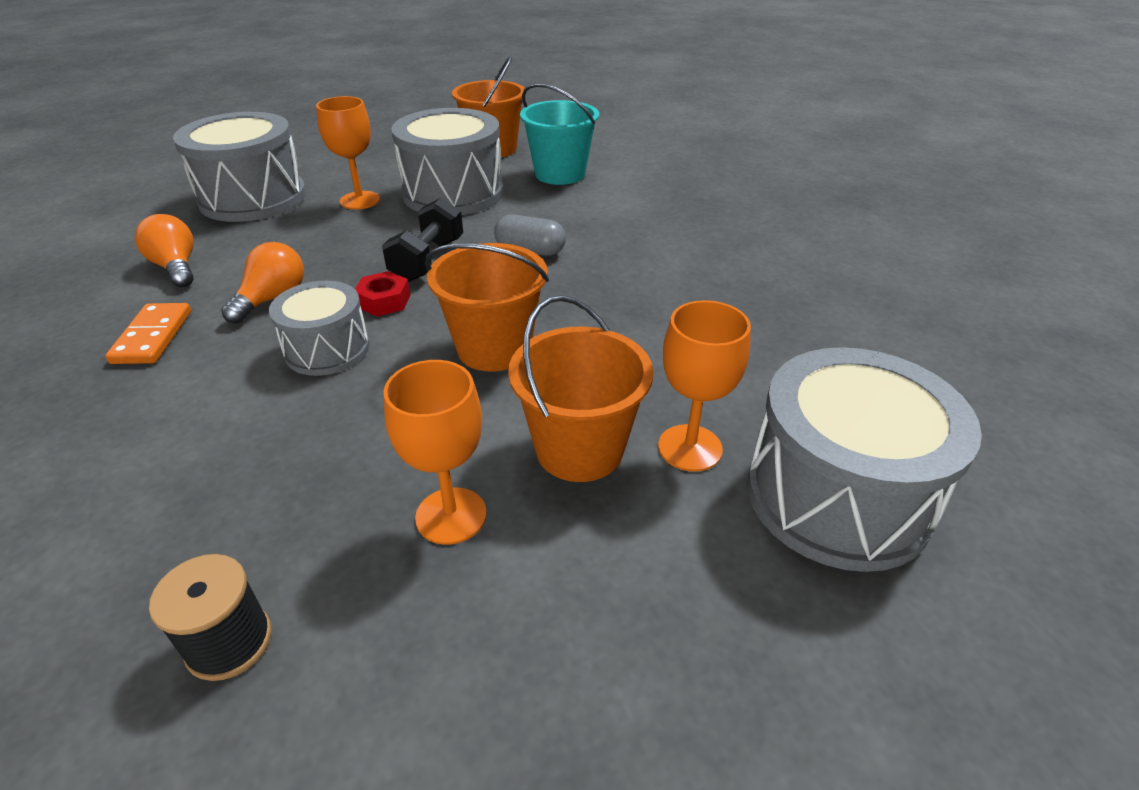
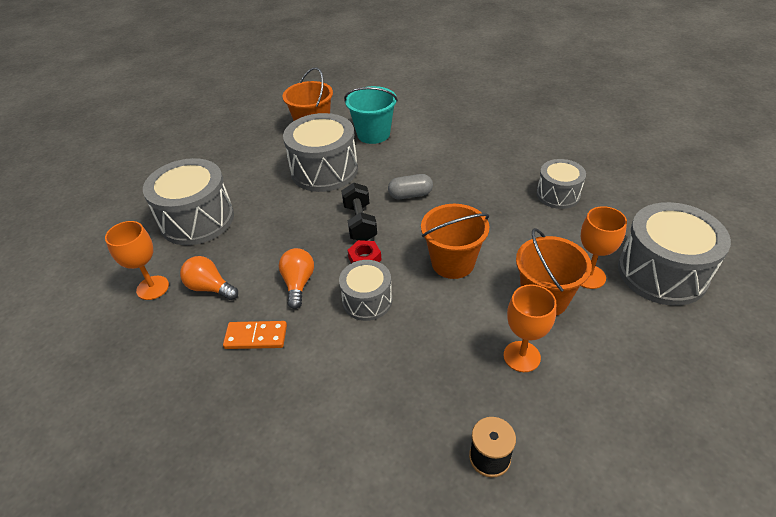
camera: 25 degrees left, 5 degrees up
orange domino [105,303,191,364] -> orange domino turned 60 degrees counterclockwise [223,321,287,349]
orange goblet [316,96,380,210] -> orange goblet moved to [105,221,169,300]
none -> grey drum [537,159,586,209]

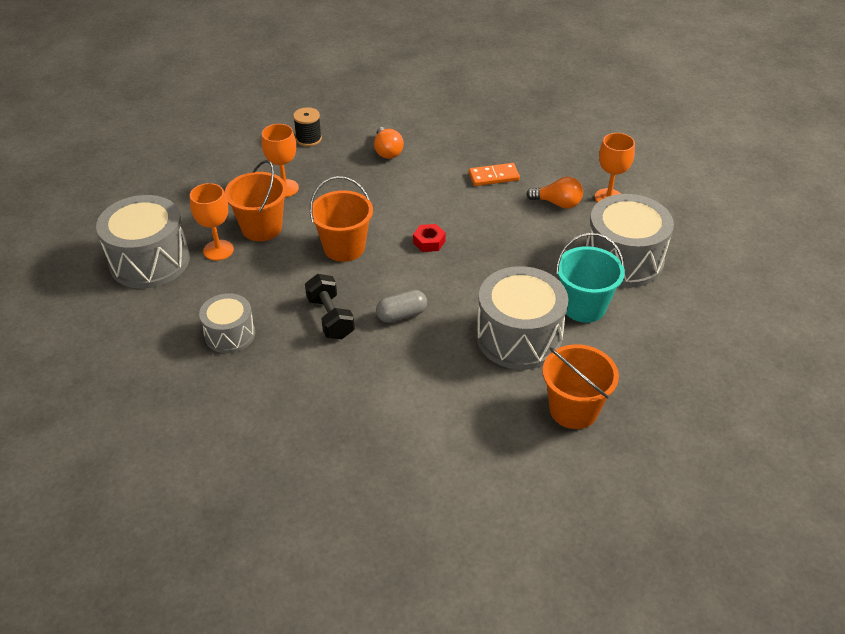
camera: 165 degrees right, 0 degrees up
orange light bulb [279,248,314,309] -> orange light bulb moved to [374,127,404,159]
grey drum [339,260,392,321] -> none
black dumbbell [341,183,377,241] -> black dumbbell moved to [305,274,355,339]
turquoise bucket [344,86,398,144] -> turquoise bucket moved to [556,233,625,323]

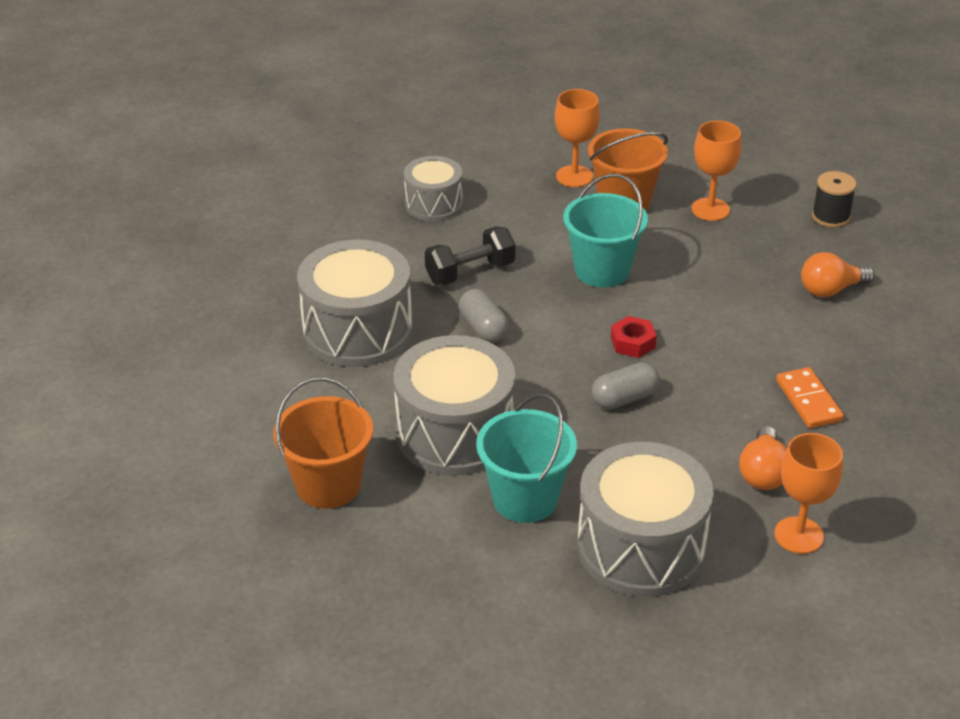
camera: 85 degrees right, 5 degrees down
grey drum [96,195,190,289] -> grey drum moved to [297,239,413,367]
orange bucket [310,176,373,262] -> turquoise bucket [563,174,648,287]
none -> grey capsule [592,362,660,409]

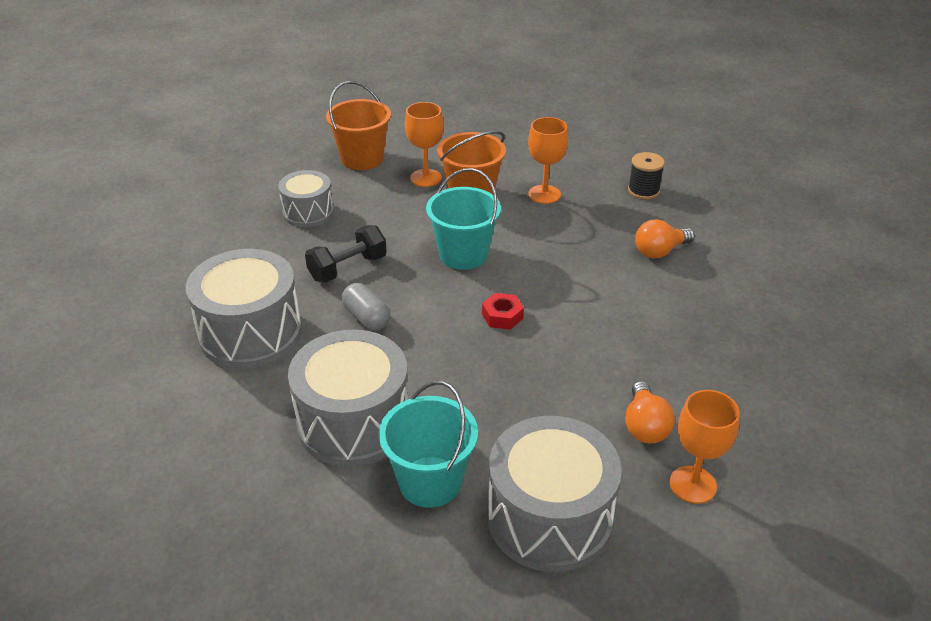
camera: 10 degrees left, 0 degrees up
orange bucket [273,377,373,509] -> orange bucket moved to [326,81,391,170]
grey capsule [592,362,660,409] -> none
orange domino [776,367,844,428] -> none

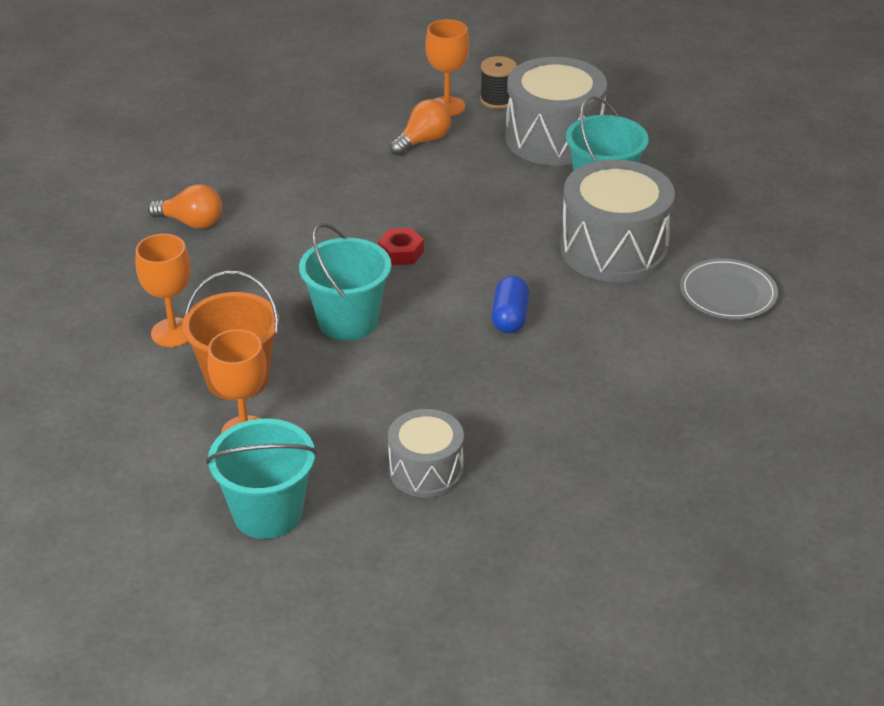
camera: 135 degrees left, 0 degrees up
grey drum [186,249,302,369] -> none
black dumbbell [305,225,387,282] -> none
orange bucket [326,81,391,170] -> turquoise bucket [206,419,317,539]
grey capsule [342,283,390,330] -> blue capsule [491,276,529,334]
black spool [628,152,665,199] -> black spool moved to [480,56,517,109]
none -> grey plate [680,258,778,319]

